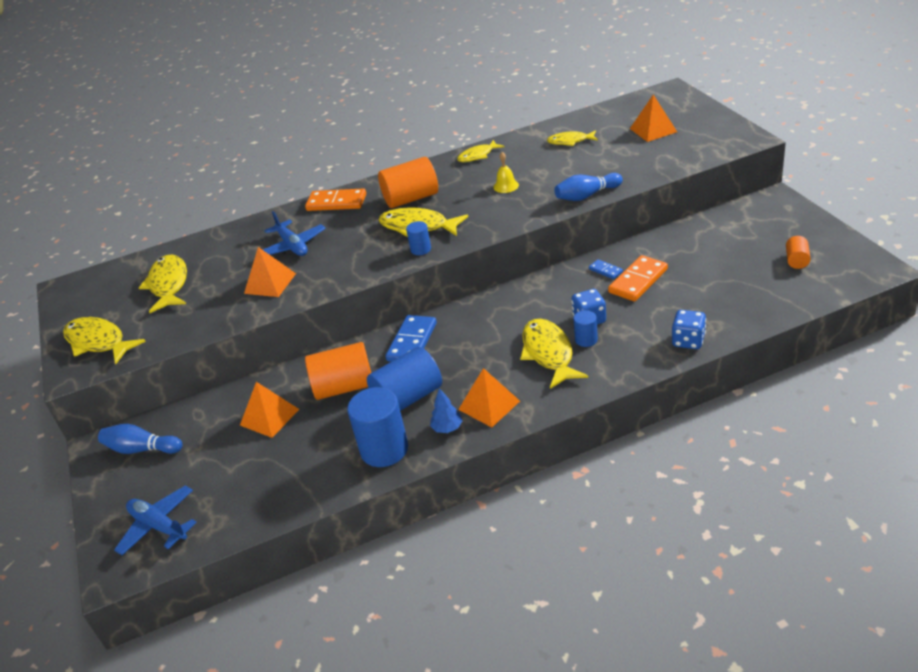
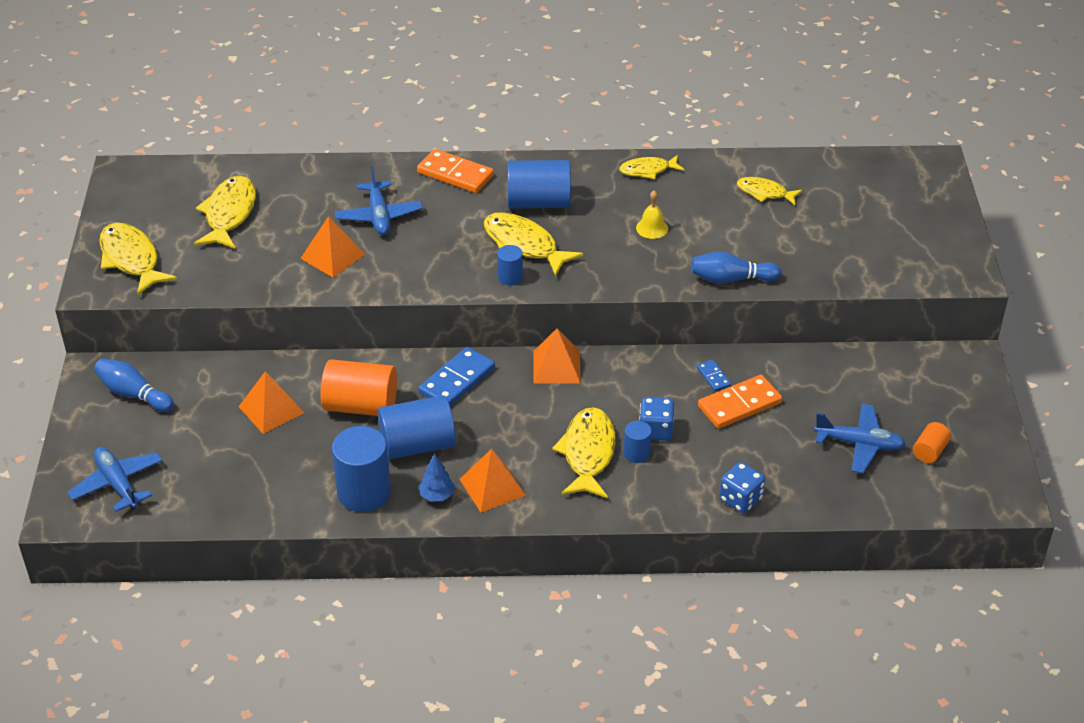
camera: 15 degrees right, 5 degrees up
orange cylinder [378,157,438,208] -> blue cylinder [507,160,571,209]
orange pyramid [630,94,677,142] -> orange pyramid moved to [534,328,581,383]
none -> blue plane [814,404,906,474]

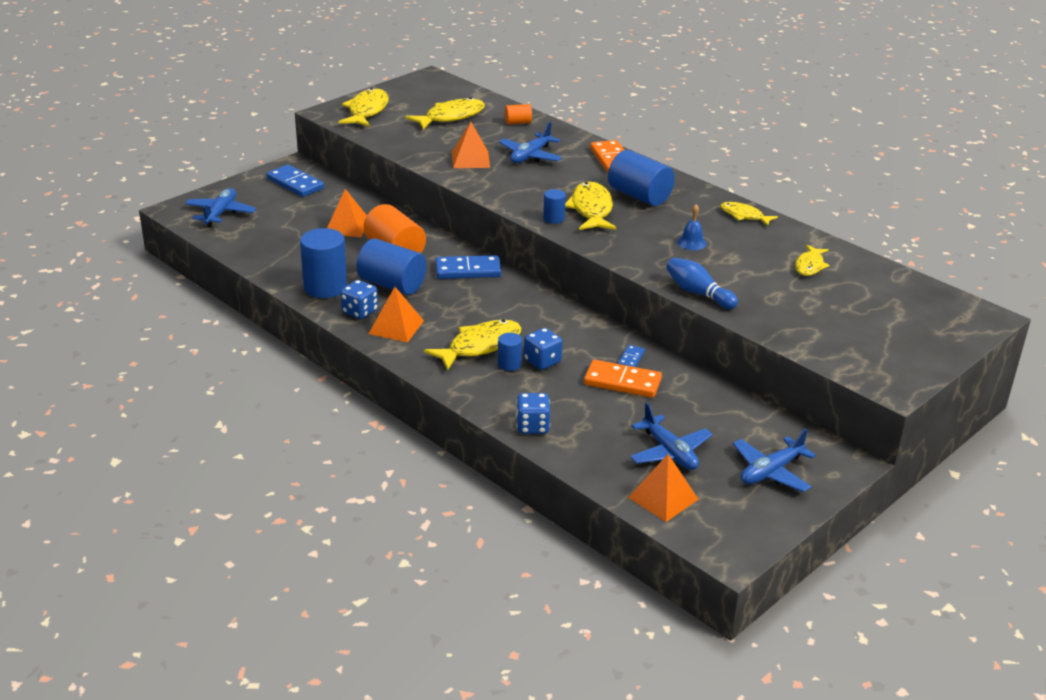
camera: 45 degrees right, 10 degrees down
blue bowling pin [94,358,174,412] -> blue domino [267,165,324,197]
blue tree [418,453,455,501] -> blue dice [341,280,378,319]
orange pyramid [534,328,581,383] -> orange pyramid moved to [628,454,699,522]
yellow bell [636,190,668,239] -> blue bell [677,204,706,250]
yellow fish [737,177,802,205] -> yellow fish turned 135 degrees counterclockwise [795,245,830,276]
orange cylinder [913,422,951,463] -> orange cylinder moved to [505,104,532,124]
none -> blue plane [733,428,816,492]

